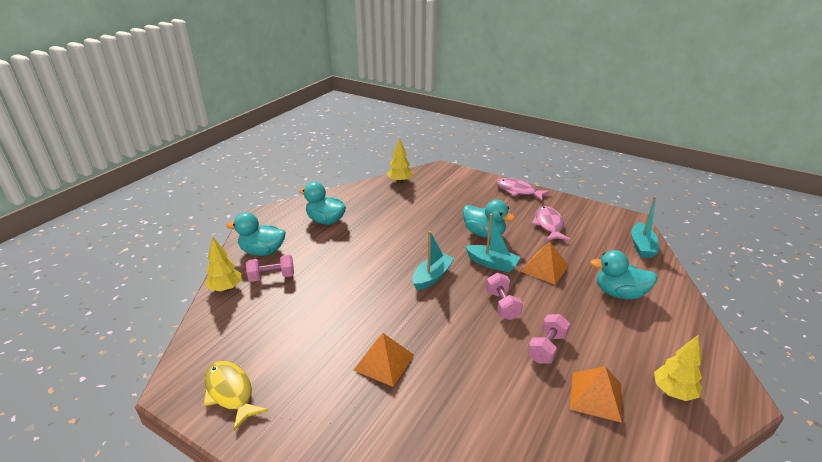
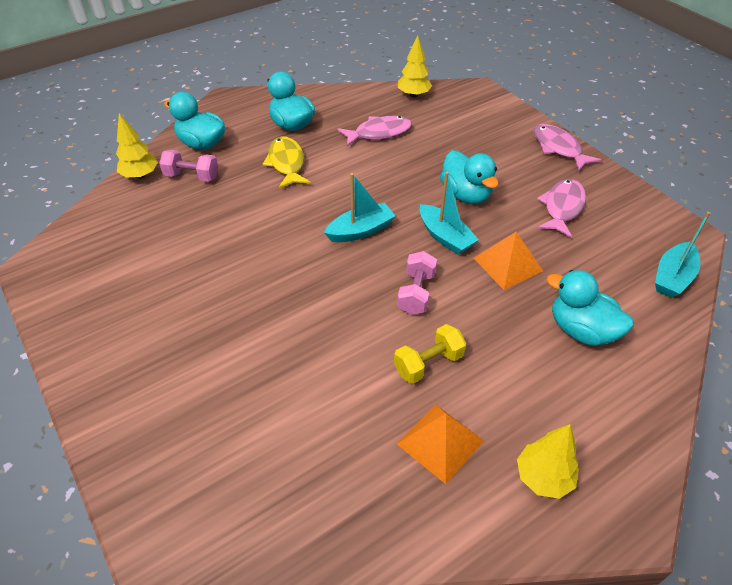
camera: 25 degrees right, 15 degrees up
yellow fish [204,361,268,431] -> yellow fish moved to [262,137,311,189]
orange pyramid [354,333,414,387] -> none
pink dumbbell [528,314,570,364] -> yellow dumbbell [394,324,466,384]
none -> pink fish [337,116,412,147]

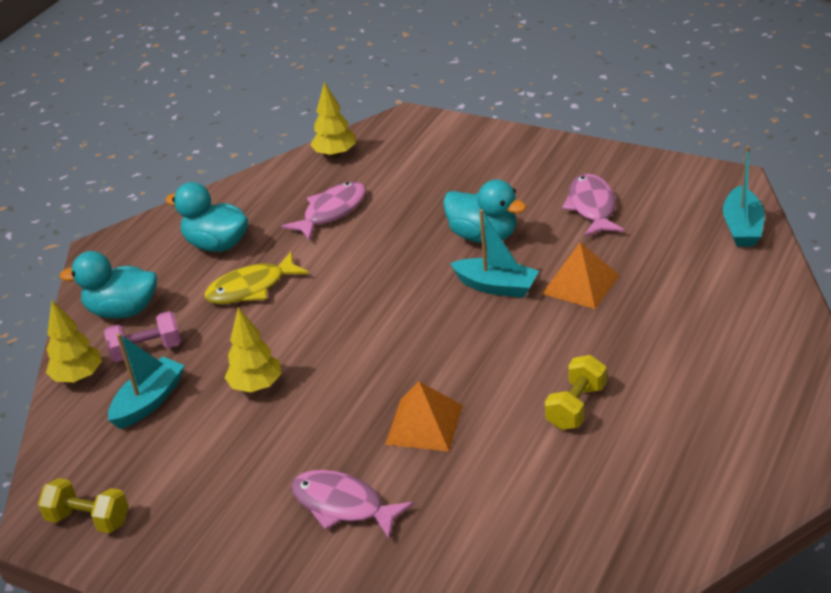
camera: 25 degrees left, 10 degrees down
yellow fish [262,137,311,189] -> yellow fish turned 75 degrees counterclockwise [204,251,309,304]
turquoise boat [324,173,395,242] -> turquoise boat moved to [108,333,185,429]
pink dumbbell [397,251,437,315] -> none
orange pyramid [397,404,484,484] -> orange pyramid moved to [385,381,463,452]
yellow tree [517,424,579,499] -> yellow tree moved to [224,307,281,392]
pink fish [533,124,601,171] -> pink fish moved to [291,470,414,539]
turquoise duck [547,270,633,346] -> none
none -> yellow dumbbell [38,478,129,533]

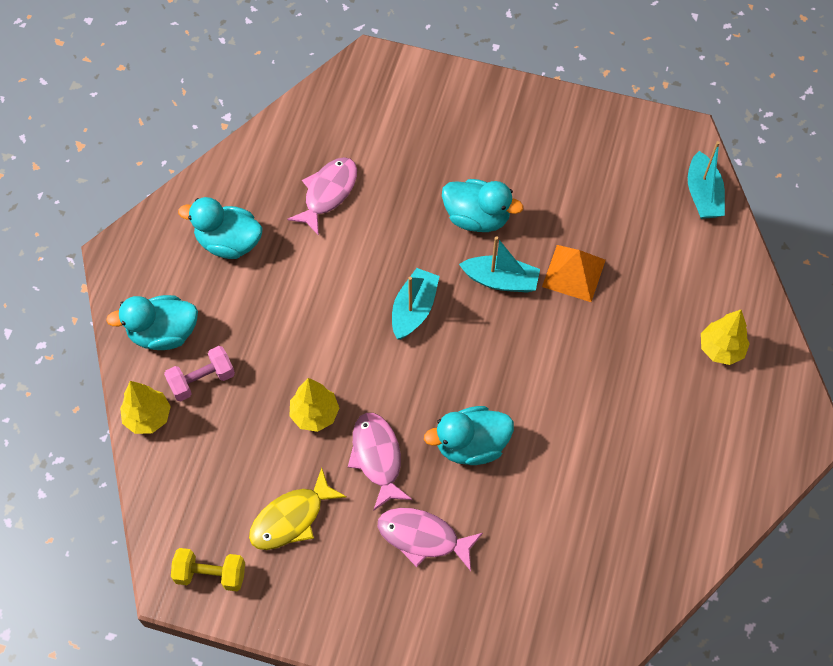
camera: 15 degrees left, 25 degrees up
turquoise boat [108,333,185,429] -> turquoise boat moved to [392,268,440,340]
yellow fish [204,251,309,304] -> yellow fish moved to [249,468,347,550]
yellow tree [310,82,356,158] -> yellow tree moved to [701,310,750,365]
orange pyramid [385,381,463,452] -> turquoise duck [424,406,514,465]
yellow dumbbell [545,355,607,430] -> none
pink fish [562,174,625,237] -> pink fish moved to [348,413,413,511]

